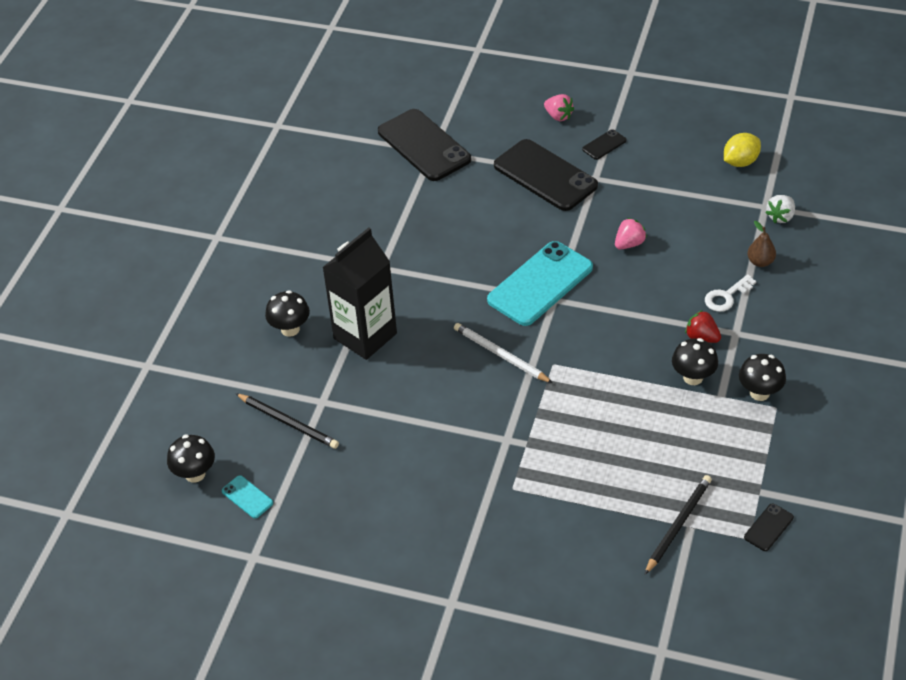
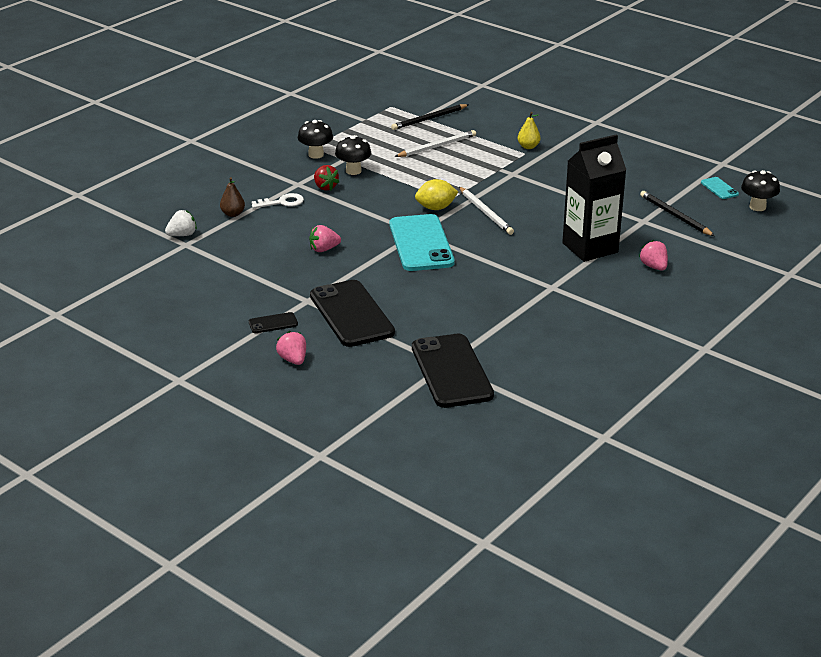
camera: 160 degrees left, 15 degrees down
black mushroom [265,290,310,337] -> pink strawberry [639,240,668,271]
turquoise phone [487,241,593,326] -> turquoise phone turned 75 degrees counterclockwise [389,214,455,271]
yellow lemon [724,133,761,167] -> yellow lemon moved to [415,179,458,210]
black phone [744,503,794,551] -> none
none -> white pencil [394,130,476,157]
none -> yellow pear [518,112,541,149]

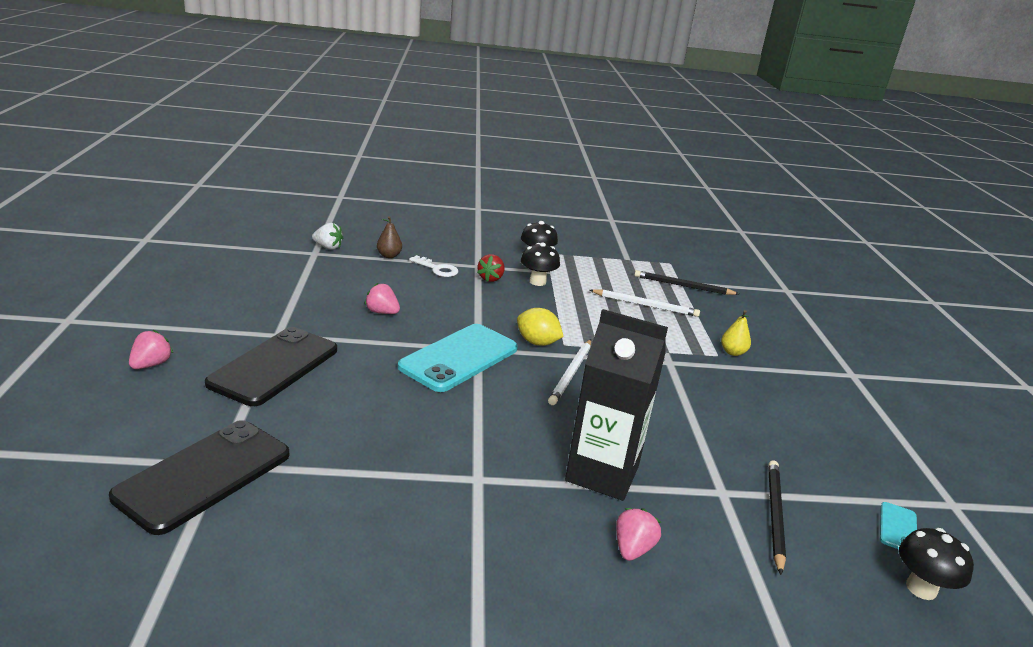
camera: 45 degrees right, 5 degrees down
black phone [249,312,298,333] -> none

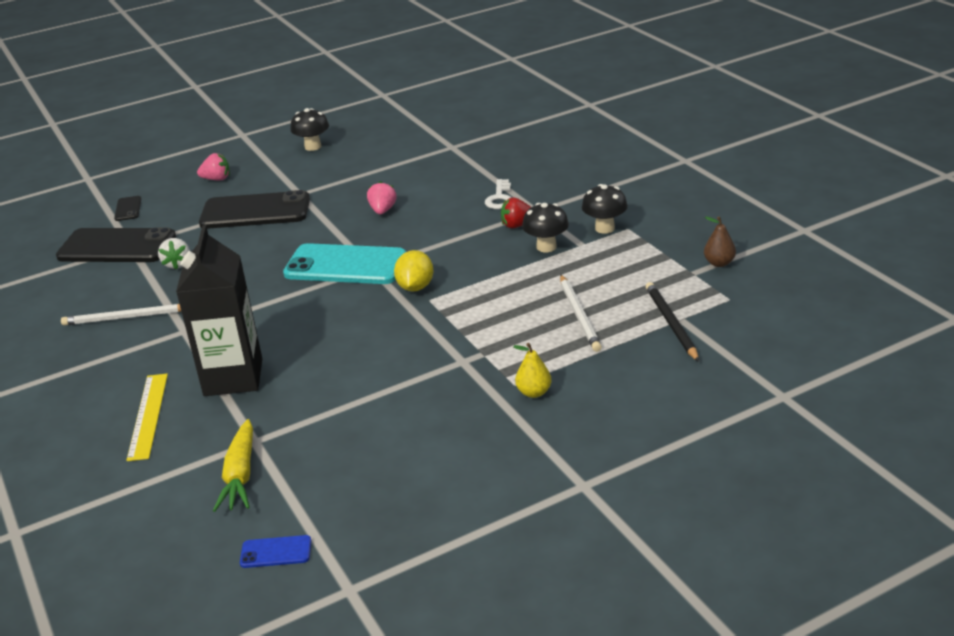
camera: 70 degrees right, 5 degrees up
white strawberry [312,223,343,250] -> white strawberry moved to [158,238,190,270]
brown pear [377,216,402,258] -> brown pear moved to [704,216,736,267]
white pencil [548,339,591,405] -> white pencil moved to [61,304,181,326]
pink strawberry [616,508,661,561] -> yellow ruler [126,374,168,461]
black pencil [768,460,786,575] -> yellow carrot [213,419,253,512]
turquoise phone [880,502,917,549] -> blue phone [240,535,311,568]
black mushroom [899,528,974,600] -> black mushroom moved to [290,108,329,151]
none -> black phone [114,196,141,221]

